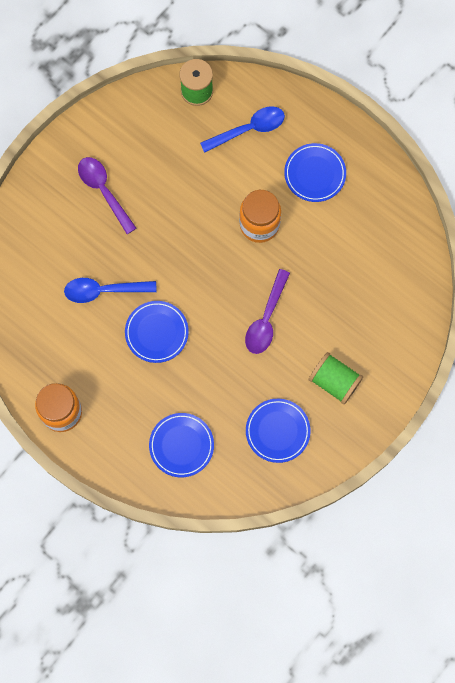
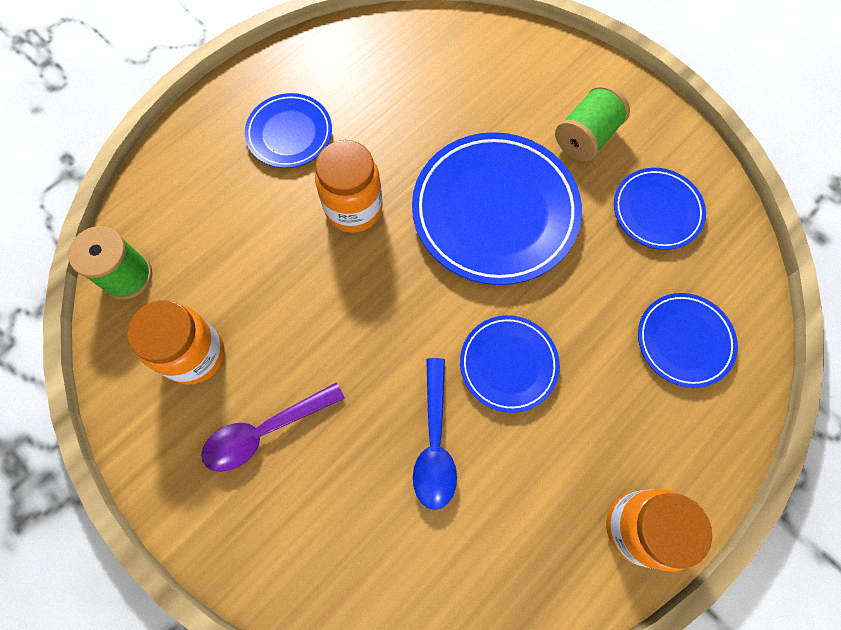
camera: 85 degrees left, 5 degrees down
blue spoon [200,106,285,153] -> none
purple spoon [245,269,290,354] -> blue plate [412,132,582,285]
none -> orange jar [127,300,225,385]

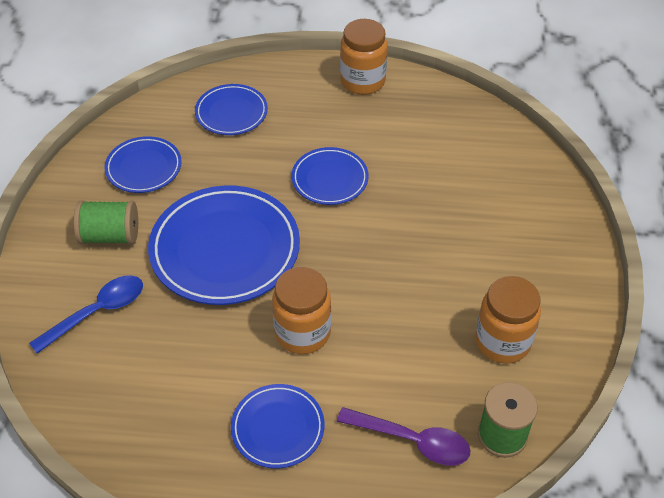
camera: 130 degrees left, 20 degrees down
purple spoon [201,382,345,472] -> purple spoon moved to [337,407,470,466]
blue spoon [413,358,457,510] -> blue spoon moved to [29,275,143,354]

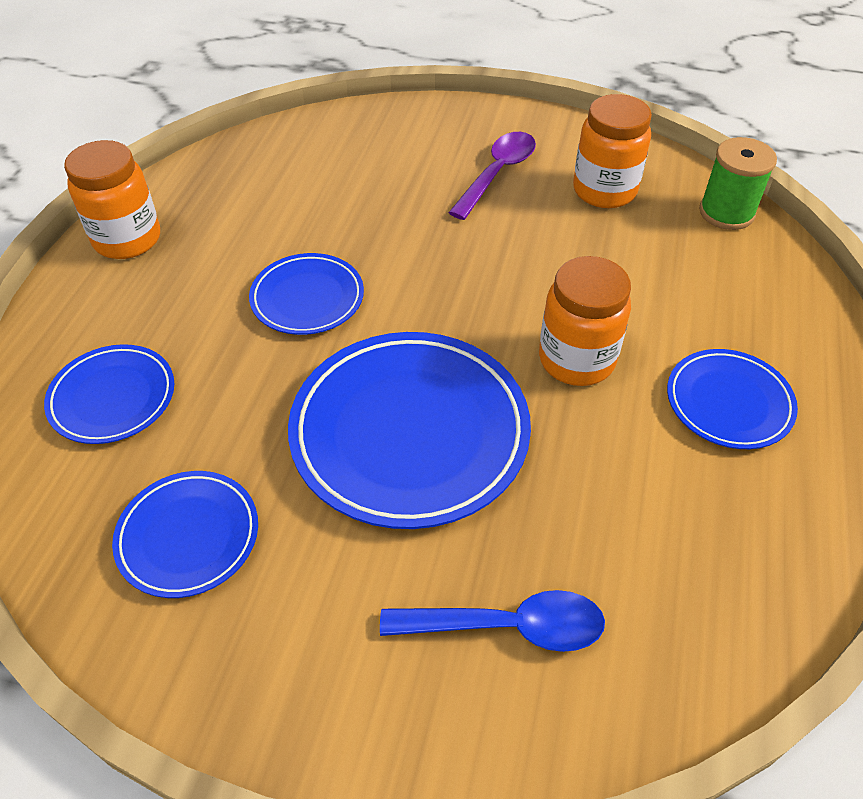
camera: 80 degrees left, 0 degrees up
blue spoon [29,275,143,354] -> blue spoon turned 120 degrees clockwise [380,590,605,652]
green spool [74,200,138,244] -> none
purple spoon [337,407,470,466] -> purple spoon moved to [448,132,536,220]

